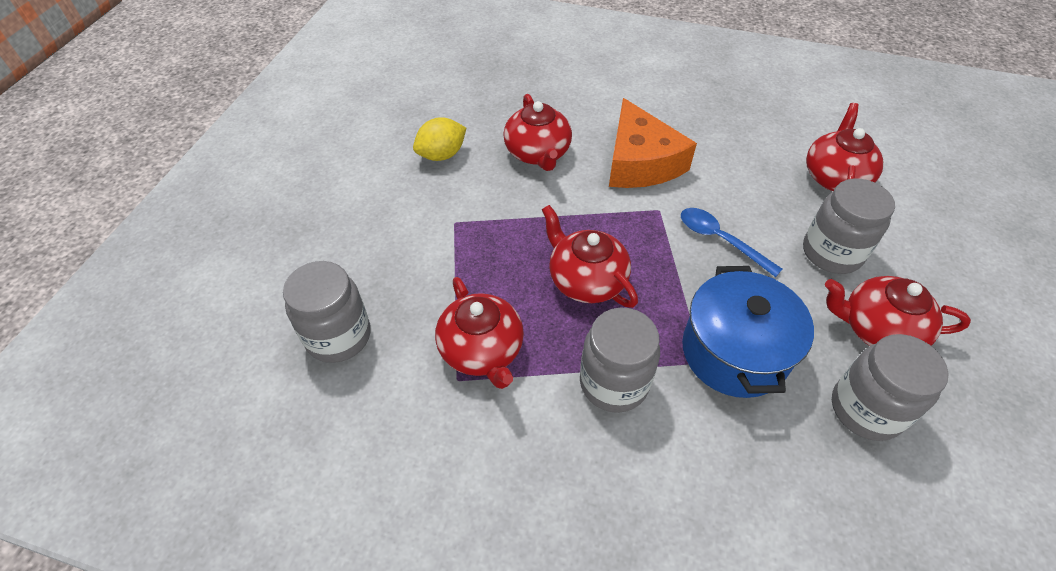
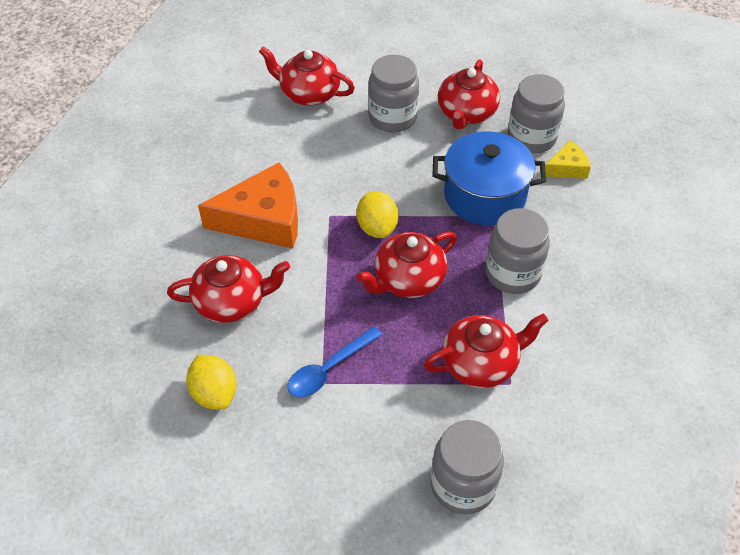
camera: 85 degrees left, 0 degrees up
blue spoon [681,208,782,277] -> blue spoon moved to [288,326,382,397]
none -> yellow lemon [356,191,399,238]
none -> yellow cheese [545,141,591,179]

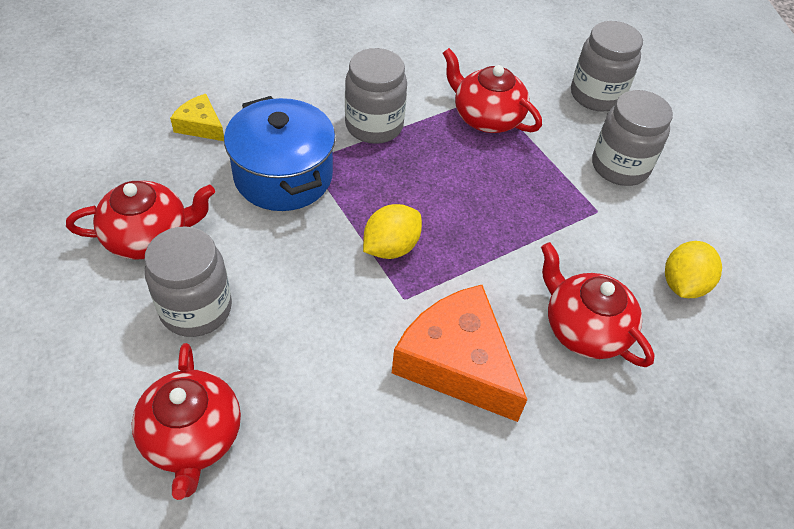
camera: 125 degrees left, 0 degrees up
blue spoon [288,326,382,397] -> none
red teapot [357,232,457,298] -> none
grey jar [508,74,565,153] -> grey jar moved to [592,90,673,186]

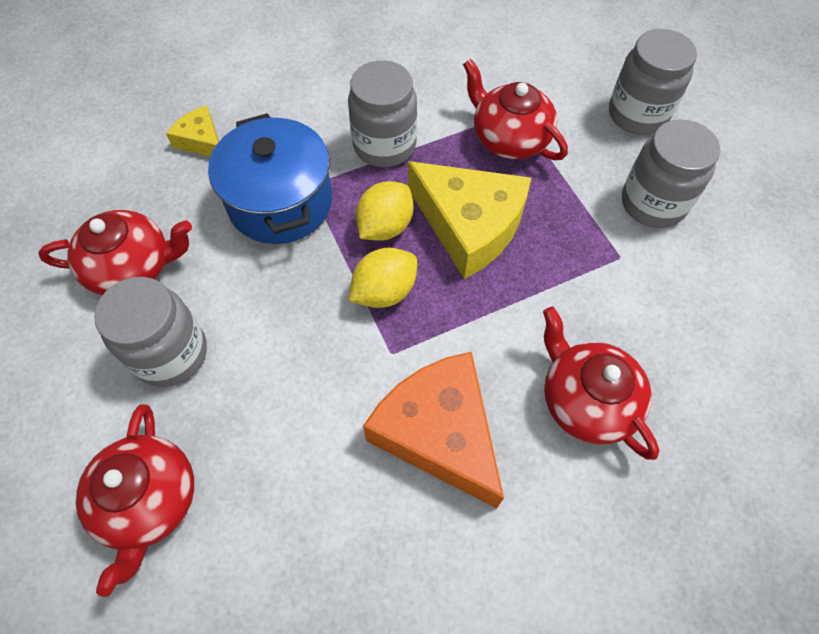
camera: 10 degrees right, 10 degrees up
yellow lemon [665,241,722,298] -> yellow lemon moved to [356,181,413,241]
none -> yellow cheese [408,161,531,279]

